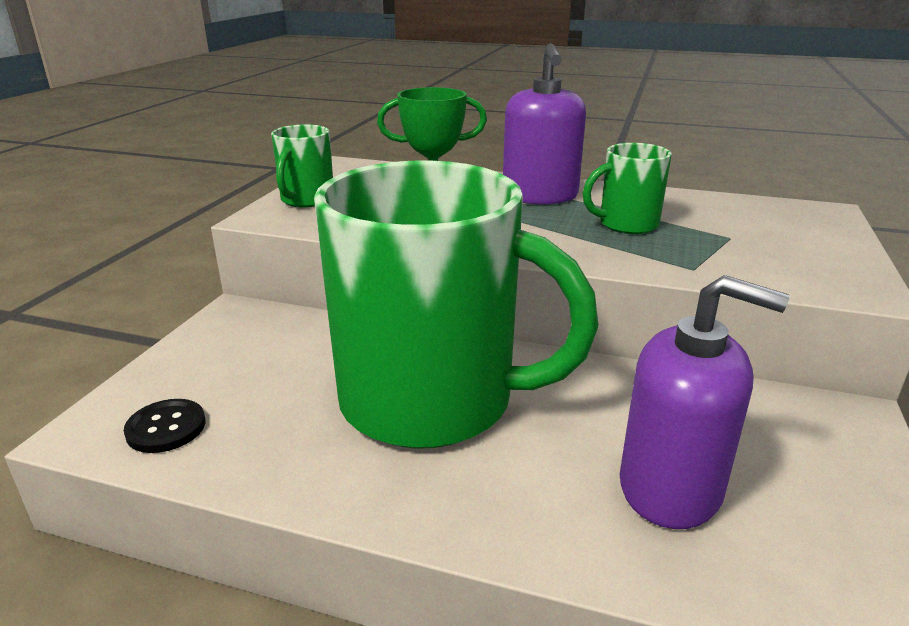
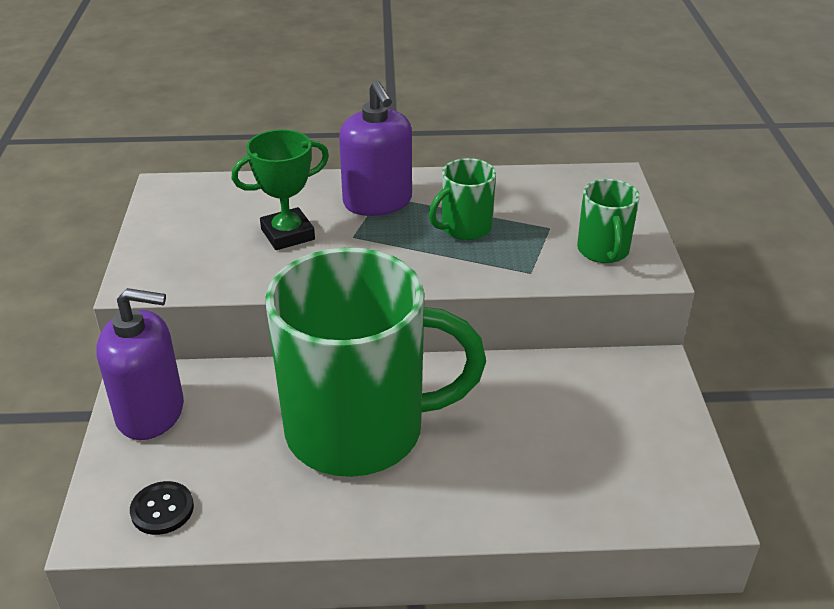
camera: 20 degrees left, 10 degrees up
green mug [271,124,333,207] -> green mug moved to [577,179,640,263]
purple soap dispenser [620,275,790,529] -> purple soap dispenser moved to [96,288,184,440]

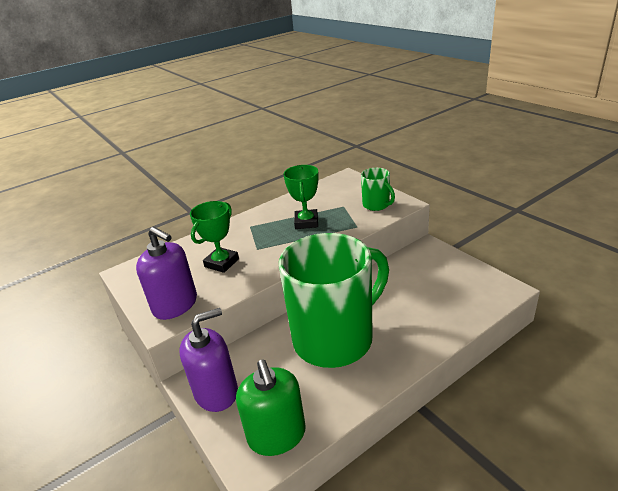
camera: 30 degrees left, 5 degrees down
black button [130,481,194,535] -> green soap dispenser [236,359,306,456]
purple soap dispenser [339,81,412,216] -> purple soap dispenser moved to [136,227,197,320]
green mug [429,158,496,240] -> green trophy [284,165,319,229]

